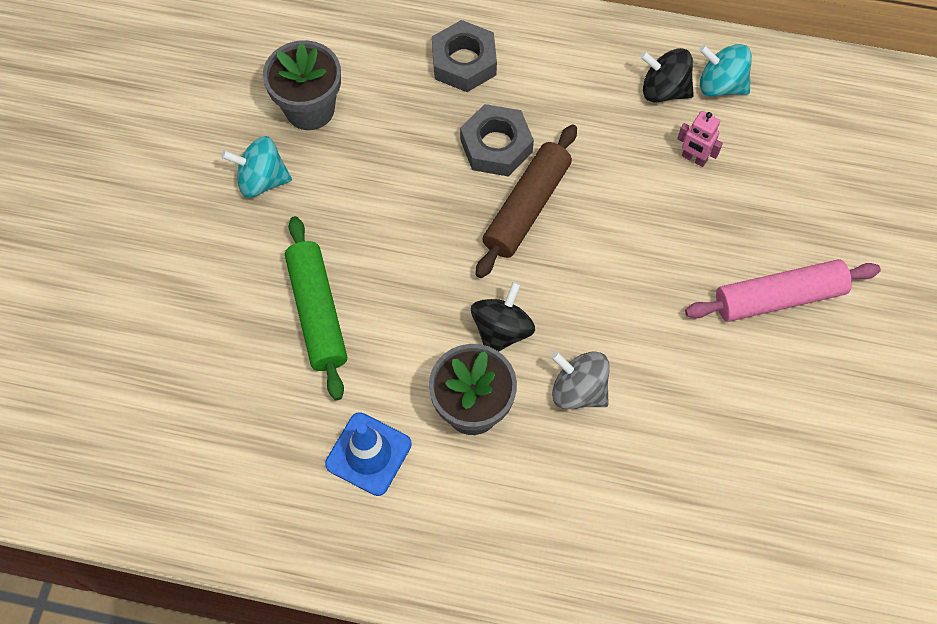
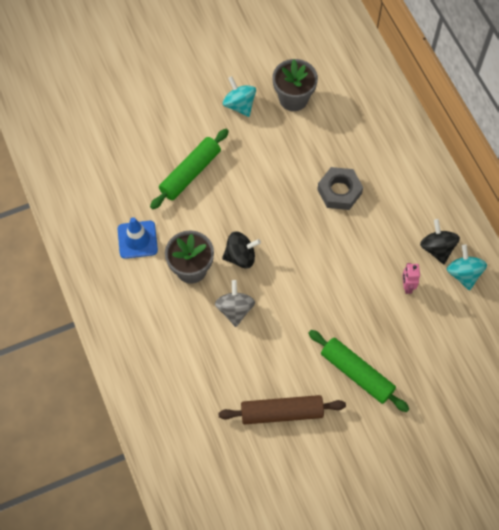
camera: 55 degrees right, 0 degrees up
grey nut [432,20,497,92] -> none
brown rolling pin [476,125,577,278] -> brown rolling pin moved to [218,395,346,425]
pink rolling pin [685,259,881,322] -> green rolling pin [309,330,409,412]

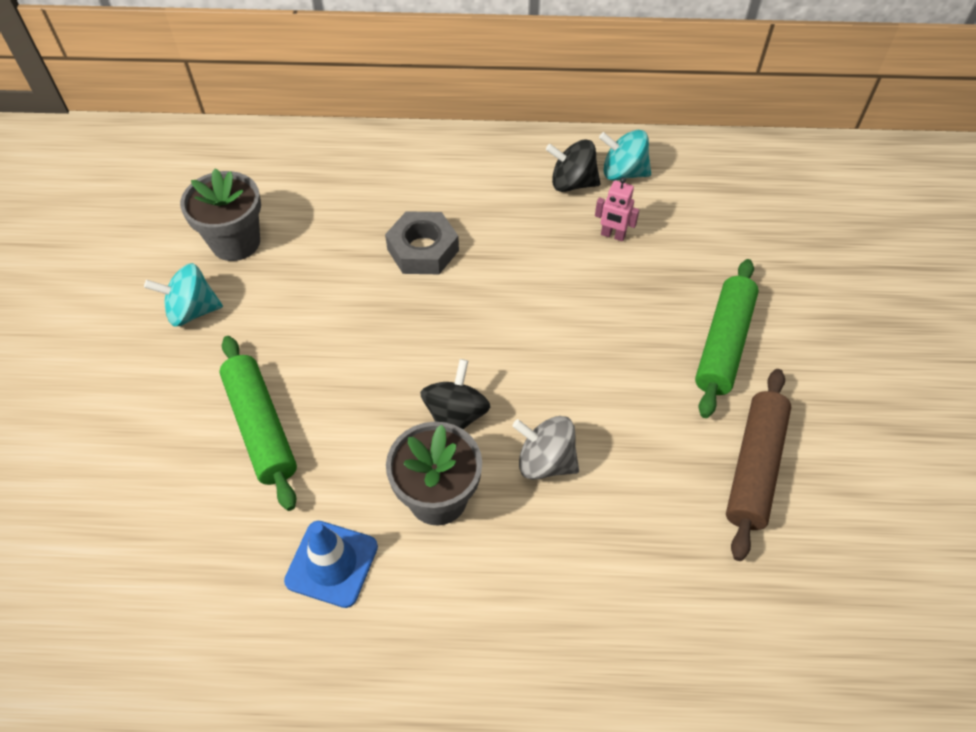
camera: 65 degrees left, 10 degrees down
green rolling pin [309,330,409,412] -> green rolling pin turned 45 degrees counterclockwise [695,259,759,418]

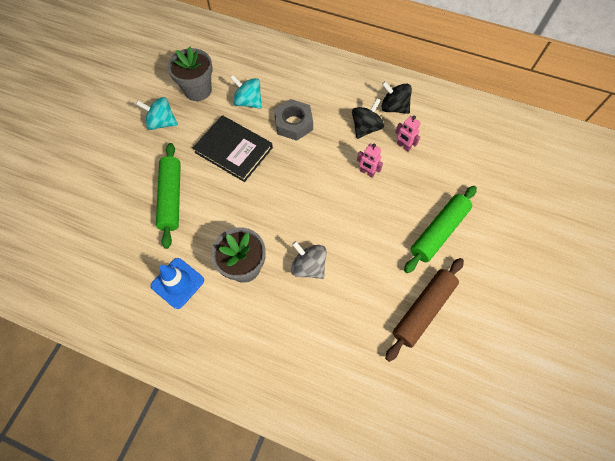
camera: 20 degrees right, 10 degrees up
black spinning top [420,359,490,429] -> black spinning top moved to [352,98,384,139]
turquoise spinning top [599,130,651,181] -> turquoise spinning top moved to [230,75,262,109]
none -> black book [193,115,273,182]
none -> pink robot [357,143,383,178]

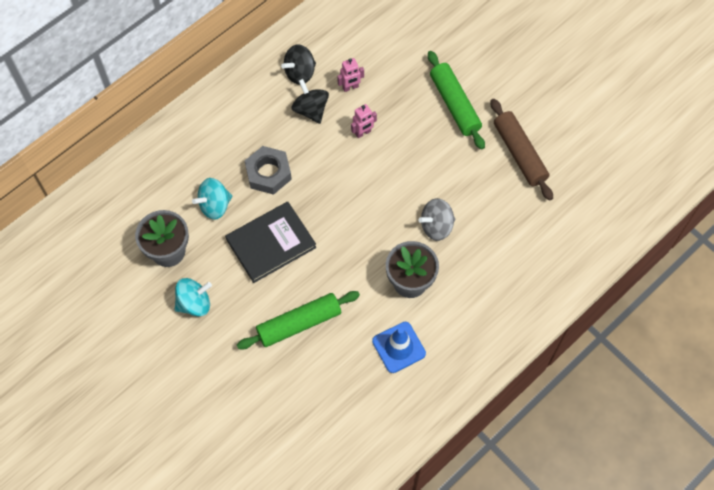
camera: 65 degrees left, 0 degrees up
turquoise spinning top [136,97,178,130] -> turquoise spinning top turned 150 degrees counterclockwise [175,278,212,317]
green rolling pin [156,143,181,249] -> green rolling pin turned 45 degrees counterclockwise [237,291,360,350]

